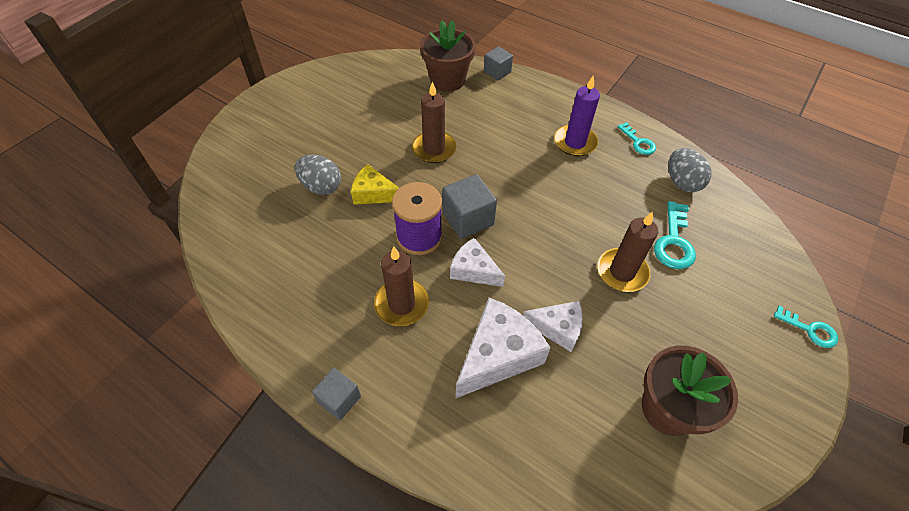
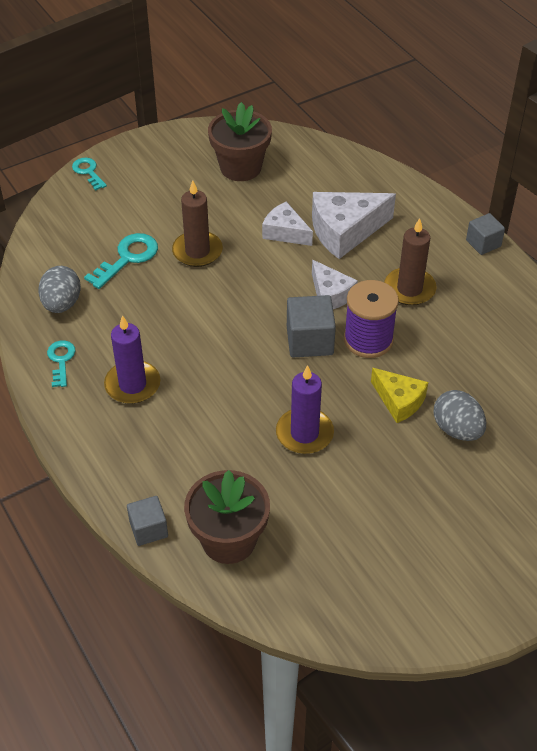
camera: 155 degrees left, 5 degrees down
brown candle [412,81,456,163] -> purple candle [276,365,334,454]

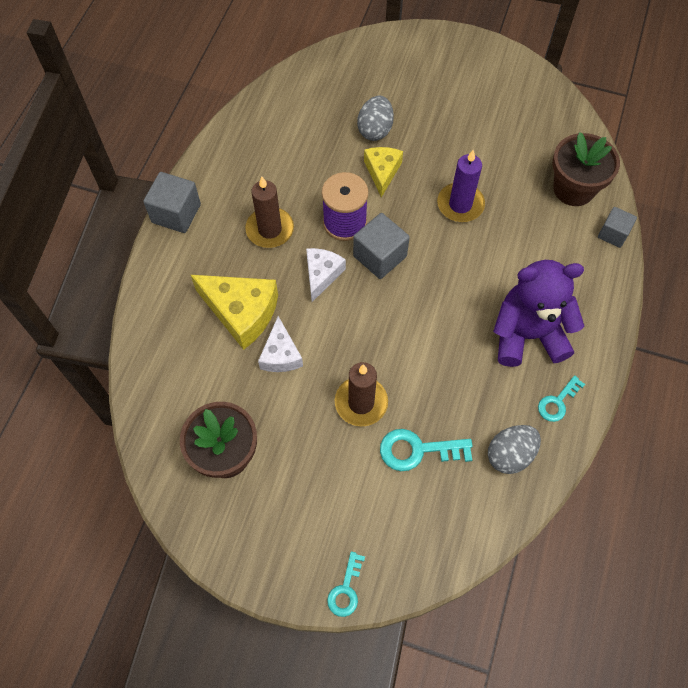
camera: 130 degrees left, 15 degrees up
purple candle [104,315,160,404] -> purple teddy bear [493,260,584,367]
white cheese [312,192,396,259] -> yellow cheese [191,275,278,350]
grey cube [466,213,505,255] -> grey cube [143,172,201,233], size x1.55

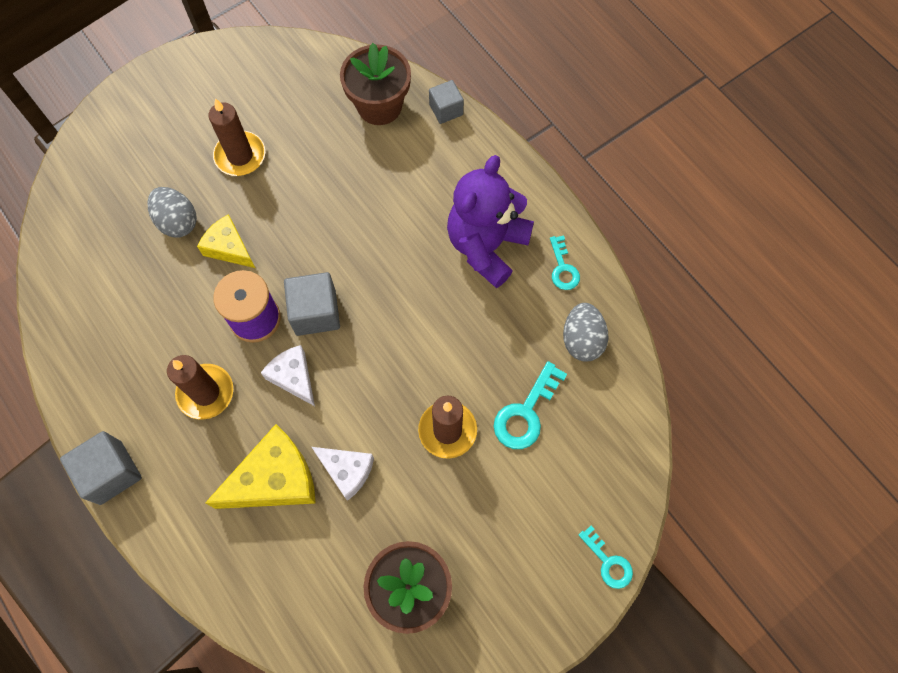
camera: 55 degrees left, 5 degrees up
purple candle [437,150,485,222] -> none
none -> brown candle [208,98,265,176]

